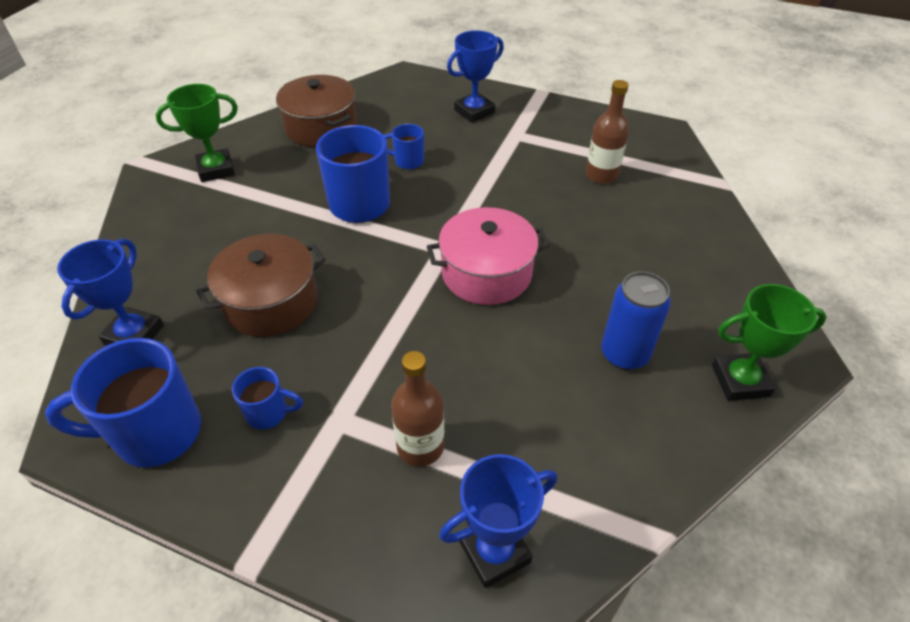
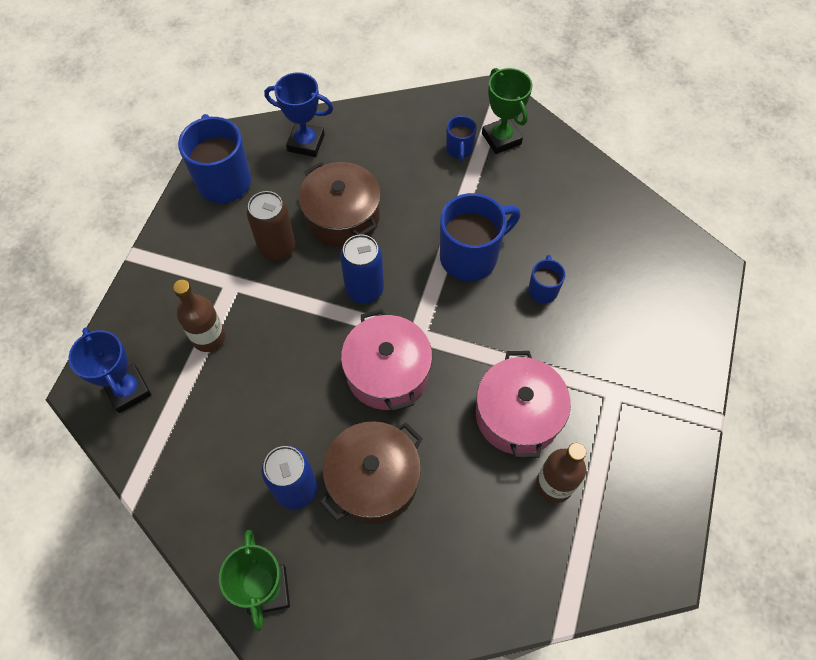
camera: 85 degrees right, 15 degrees up
blue mug [232,367,303,430] -> blue mug moved to [446,116,477,162]
brown pot [276,75,357,147] -> brown pot moved to [320,421,423,524]
blue trophy [447,30,504,123] -> none
none -> brown can [247,191,296,261]
none -> blue can [340,234,384,304]
none -> pink pot [476,351,571,458]

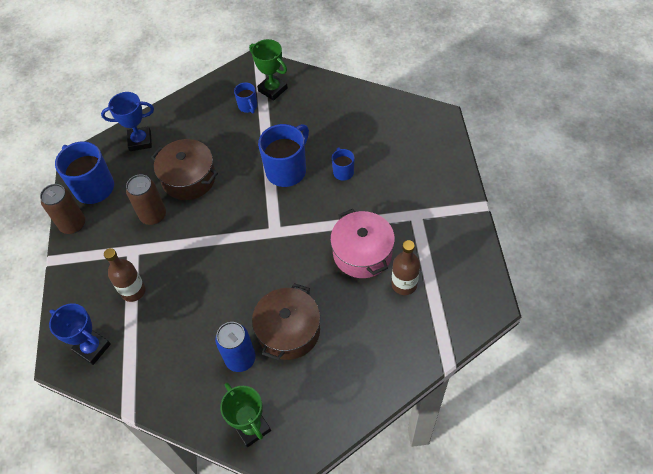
camera: 20 degrees left, 5 degrees down
blue can [340,234,384,304] -> none
pink pot [341,309,432,412] -> none
none -> brown can [40,184,85,234]

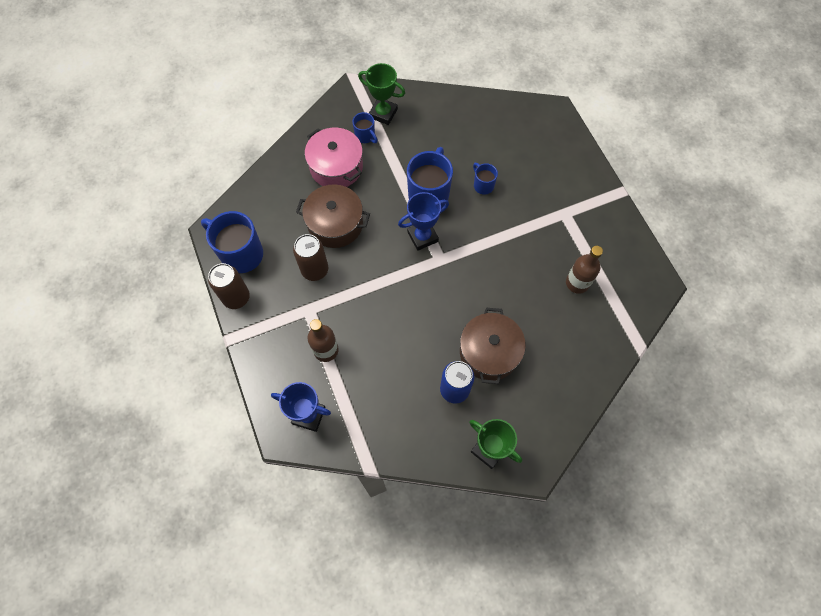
camera: 20 degrees left, 10 degrees up
blue trophy [101,92,154,151] -> blue trophy moved to [398,192,449,251]
pink pot [330,209,395,278] -> pink pot moved to [305,128,363,187]

